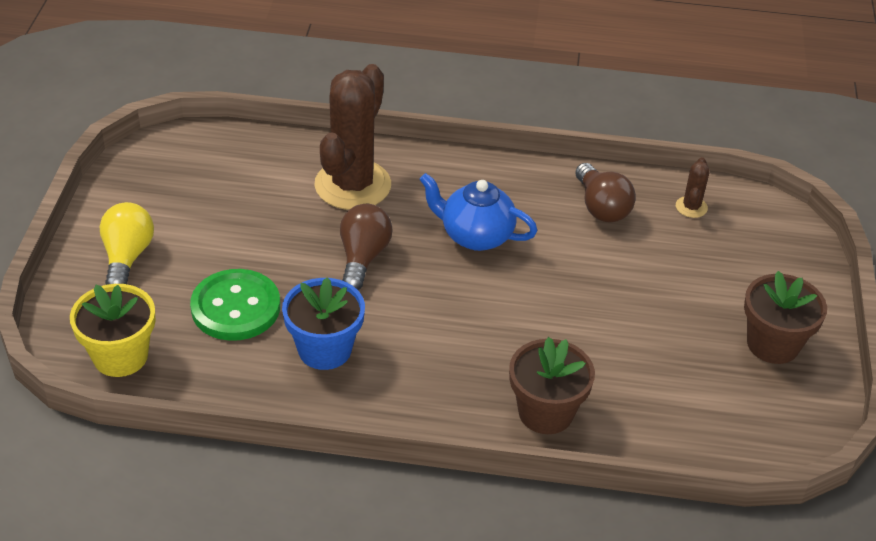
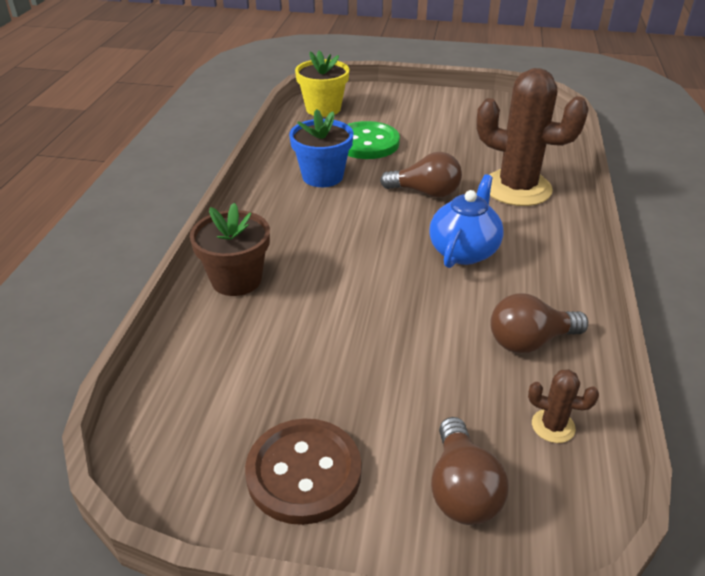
camera: 95 degrees right, 5 degrees down
yellow light bulb [99,202,154,285] -> none
brown flower pot [744,271,827,364] -> brown button [245,418,361,525]
none -> brown light bulb [431,417,509,525]

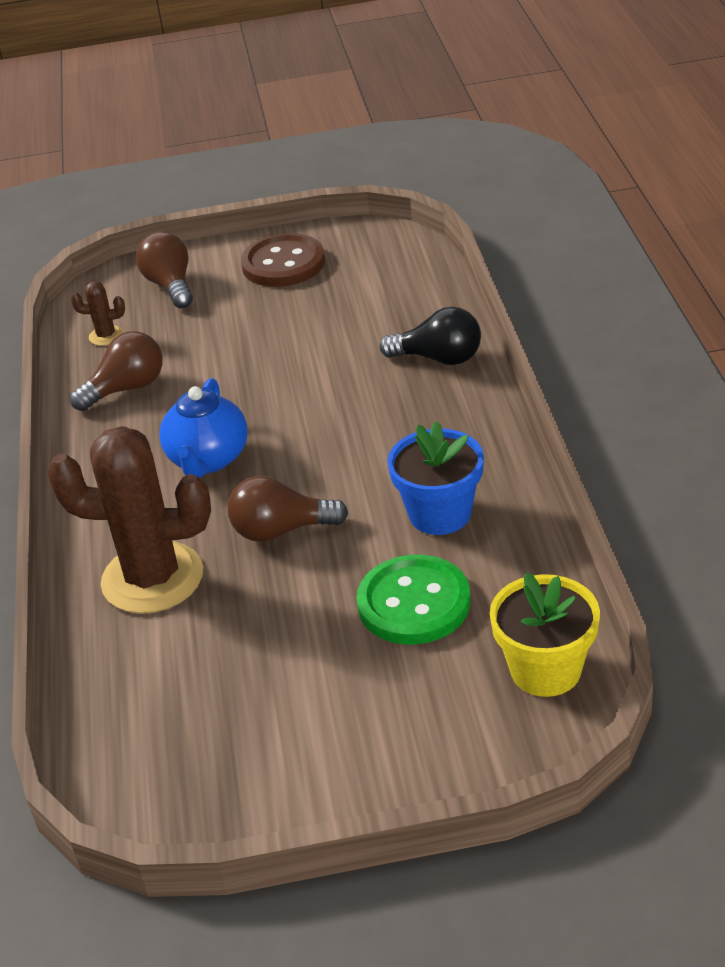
camera: 165 degrees right, 0 degrees up
brown flower pot [190,203,270,296] -> black light bulb [380,307,481,365]

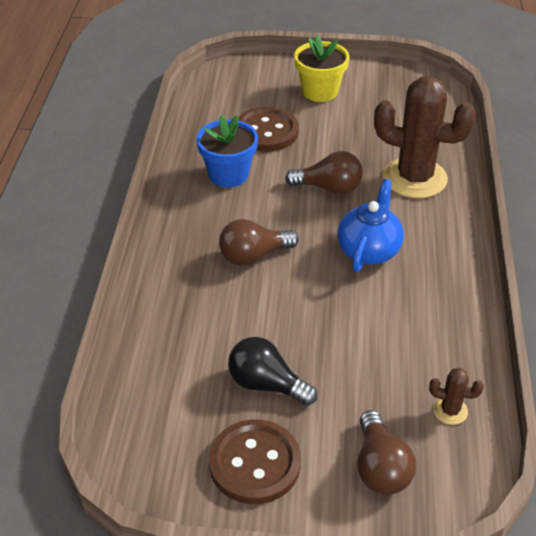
camera: 170 degrees left, 5 degrees up
brown light bulb [70,331,163,411] -> brown light bulb moved to [219,219,299,266]
green button [357,555,471,644] -> brown button [238,107,299,152]
black light bulb [380,307,481,365] -> black light bulb moved to [228,337,318,406]
yellow flower pot [490,572,600,697] -> yellow flower pot moved to [294,35,349,102]

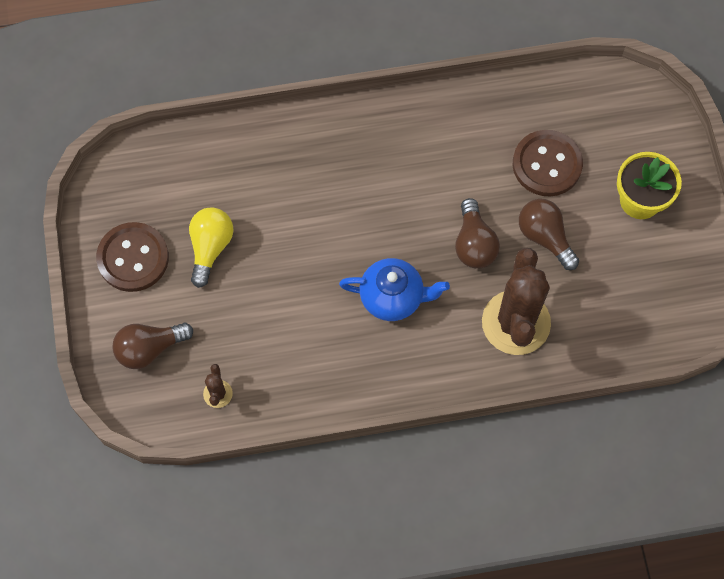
camera: 75 degrees right, 25 degrees up
blue flower pot [197,115,258,187] -> none
brown light bulb [219,219,299,266] -> brown light bulb moved to [519,199,579,270]
black light bulb [228,337,318,406] -> yellow light bulb [189,207,234,288]

